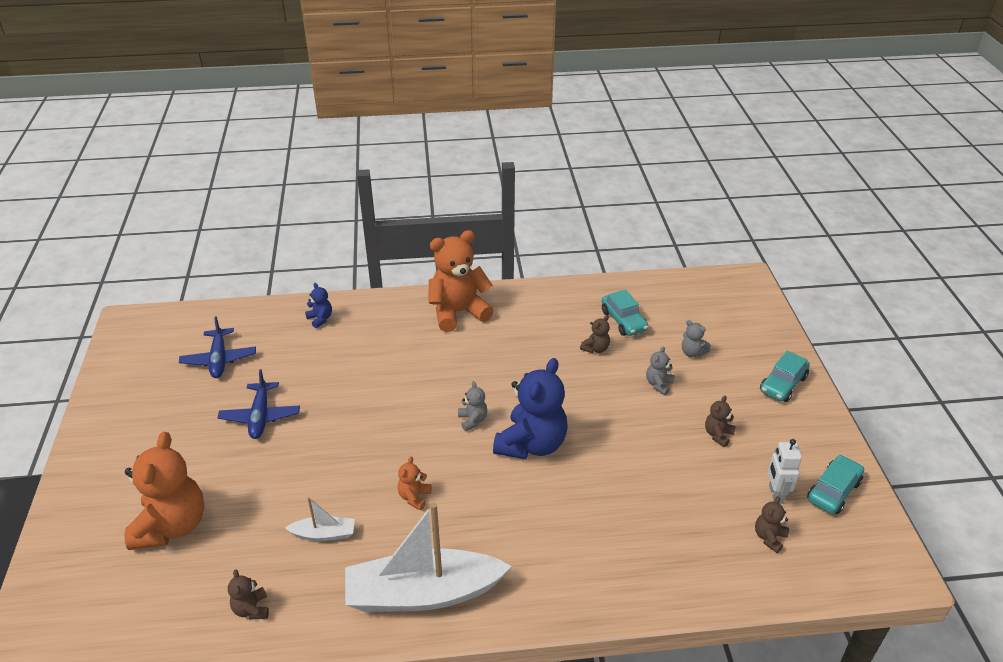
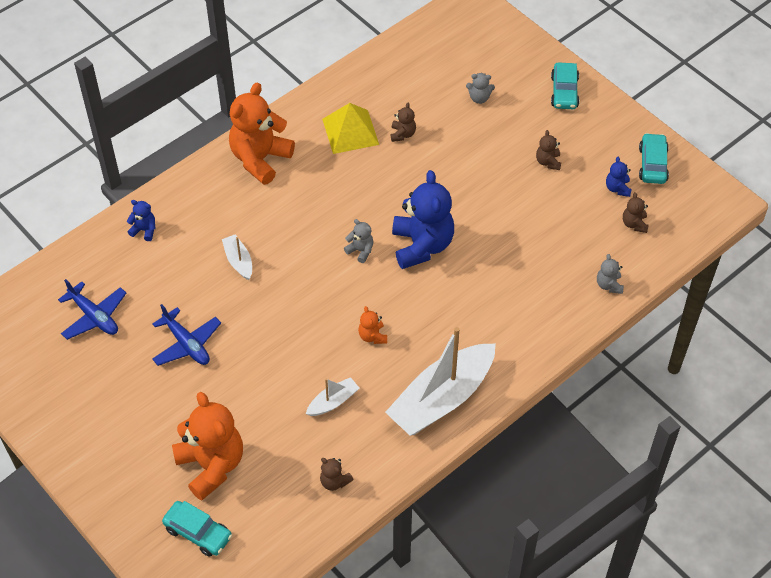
camera: 35 degrees left, 15 degrees up
turquoise car [602,289,649,336] -> turquoise car moved to [162,501,232,557]
grey teddy bear [646,346,675,395] -> grey teddy bear moved to [597,254,624,294]
white robot [768,439,802,504] -> blue teddy bear [606,157,632,197]
none -> white boat [222,234,252,280]
none -> yellow pyramid [322,103,379,154]

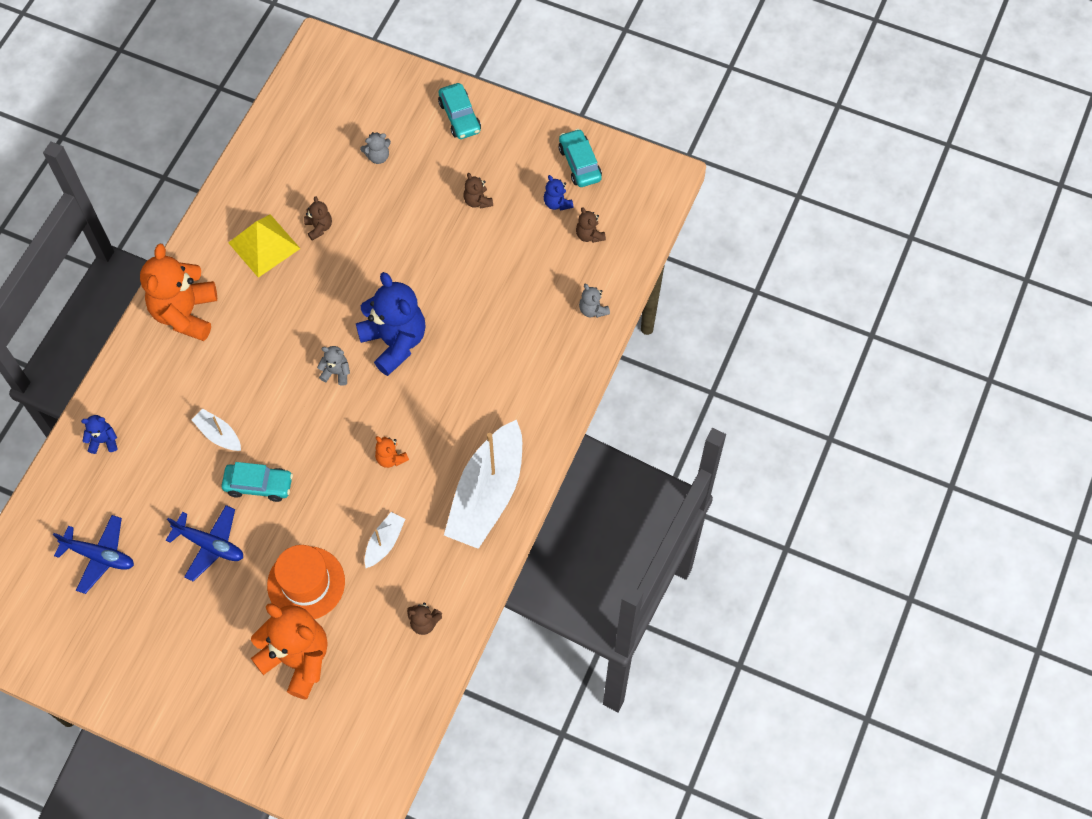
camera: 25 degrees left, 10 degrees up
turquoise car [162,501,232,557] -> turquoise car moved to [221,462,293,502]
none -> orange hat [267,545,345,619]

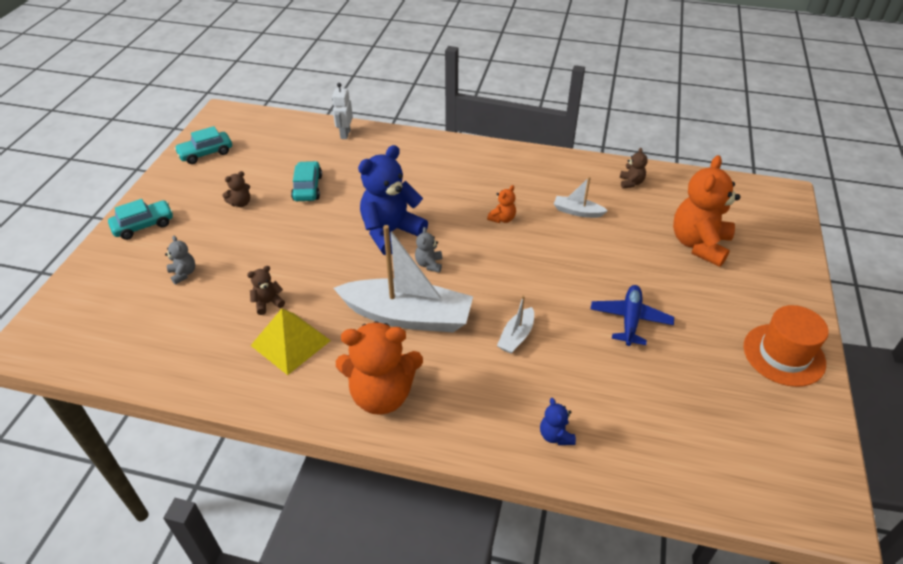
camera: 100 degrees left, 20 degrees down
blue plane [53,515,134,594] -> none
turquoise car [221,462,293,502] -> turquoise car moved to [291,161,322,201]
orange hat [267,545,345,619] -> orange hat moved to [744,305,829,387]
white boat [444,420,522,549] -> white boat moved to [333,225,473,332]
blue teddy bear [544,175,573,211] -> none
brown teddy bear [576,207,606,243] -> none
grey teddy bear [579,284,610,318] -> white robot [332,83,353,139]

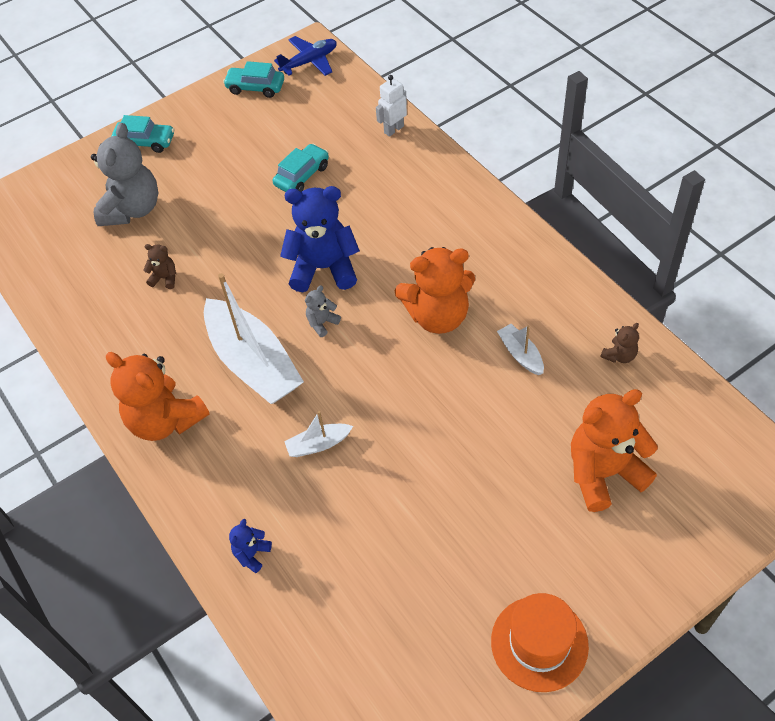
camera: 45 degrees right, 10 degrees up
grey teddy bear [165,236,195,285] -> grey teddy bear [91,123,158,226], size x2.27
brown teddy bear [222,171,250,207] -> none
yellow pyramid [250,308,331,375] -> none
orange teddy bear [487,185,516,223] -> orange teddy bear [395,247,475,334], size x2.27
blue plane [591,285,674,346] -> blue plane moved to [274,36,337,76]

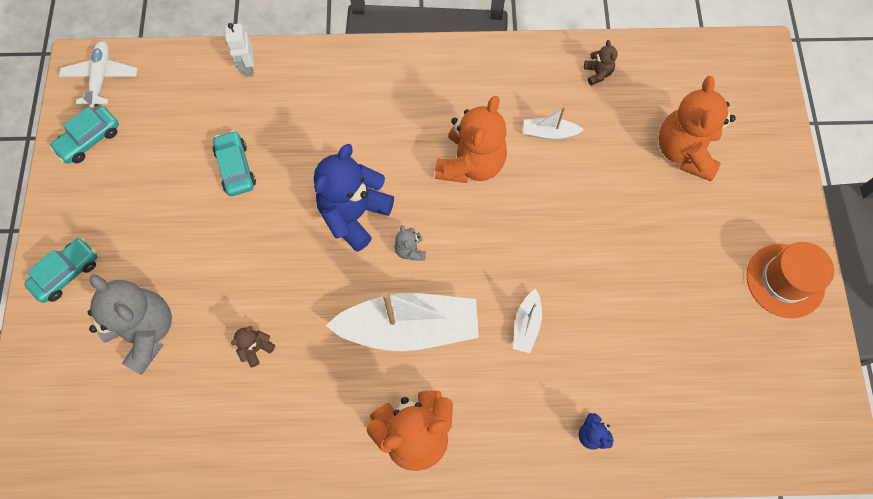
camera: 60 degrees left, 15 degrees up
blue plane [274,36,337,76] -> white plane [59,41,138,108]

